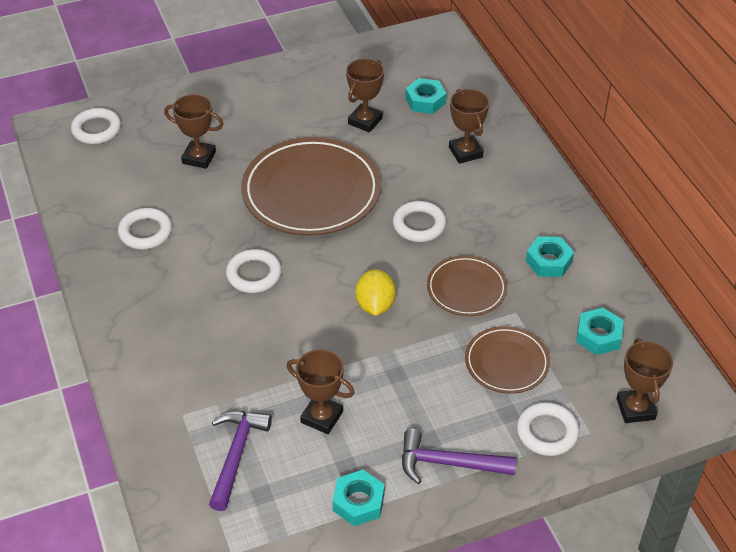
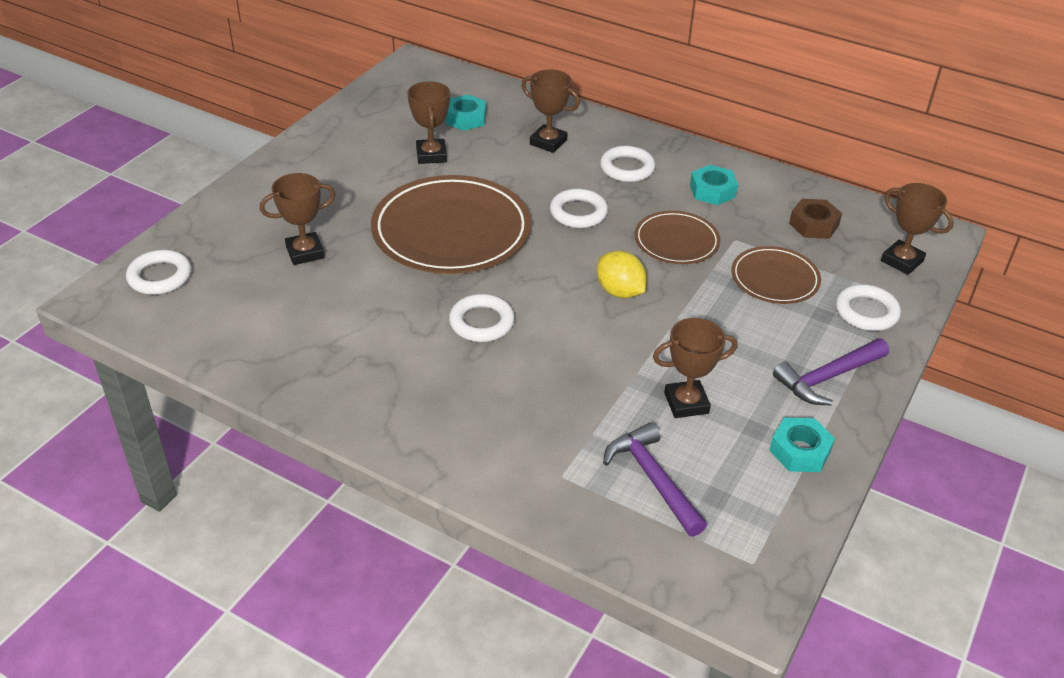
camera: 40 degrees left, 5 degrees down
white ring [118,208,172,249] -> white ring moved to [600,146,655,182]
turquoise nut [576,308,624,355] -> brown nut [789,199,842,239]

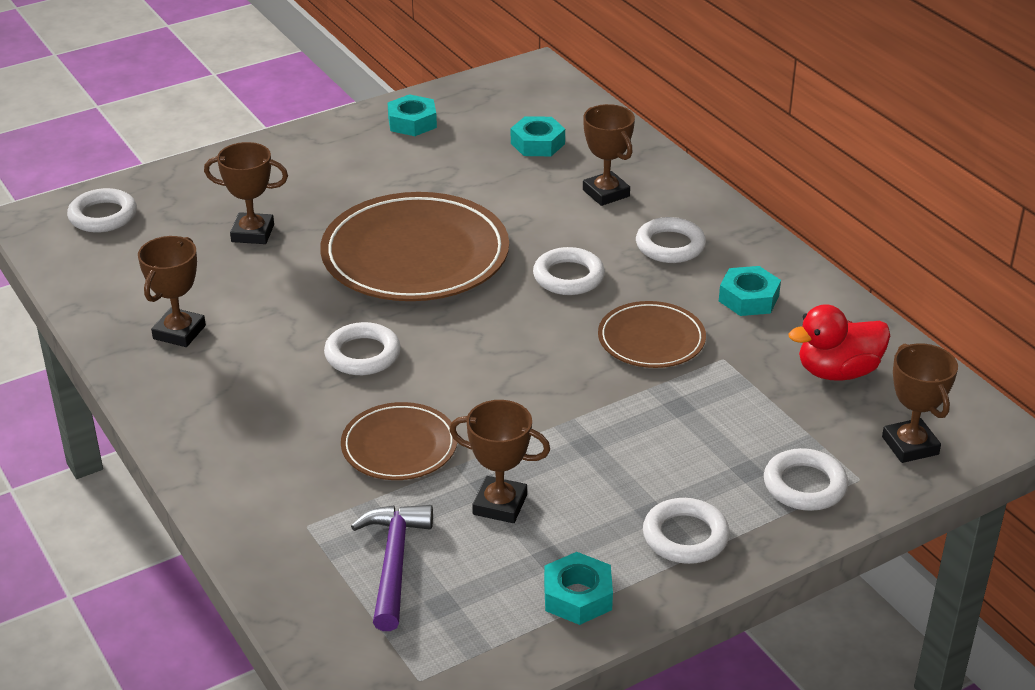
camera: 30 degrees right, 5 degrees down
brown trophy [407,81,450,164] -> brown trophy moved to [138,236,206,347]
yellow lemon [597,251,646,298] -> none
brown plate [731,246,821,304] -> brown plate moved to [341,402,457,480]
purple hammer [773,338,889,405] -> white ring [643,498,730,564]
brown nut [789,199,842,239] -> red duck [788,304,890,381]
none -> turquoise nut [388,94,437,136]

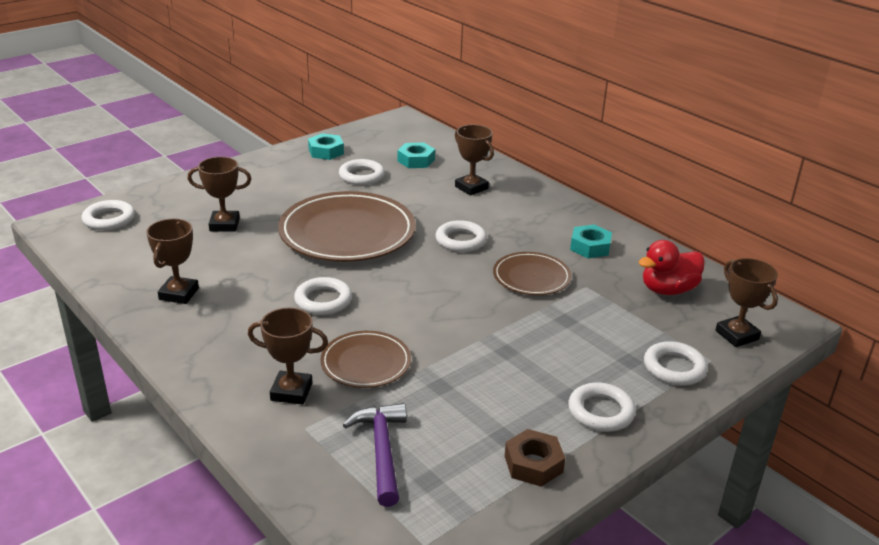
camera: 10 degrees left, 5 degrees down
brown trophy [449,400,550,523] -> brown trophy moved to [248,307,328,405]
turquoise nut [544,552,613,625] -> brown nut [505,429,565,487]
white ring [636,217,706,263] -> white ring moved to [339,159,385,185]

